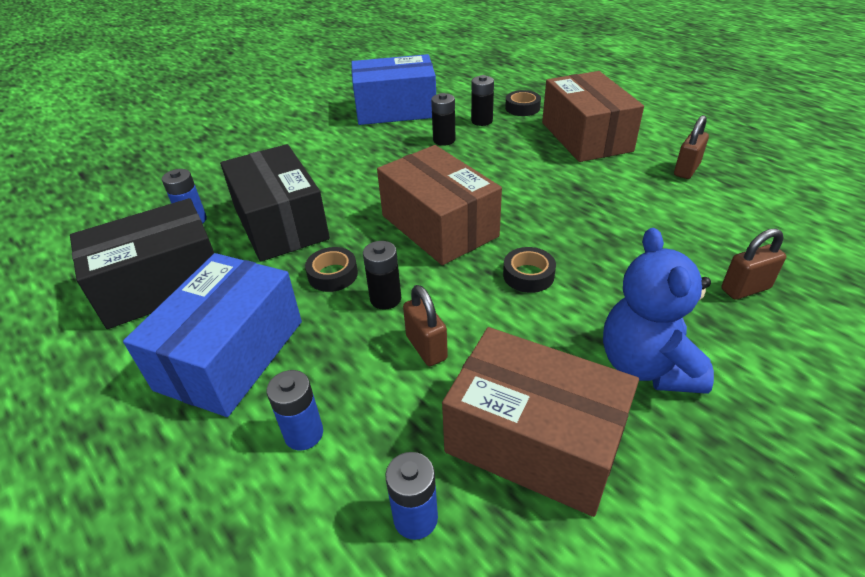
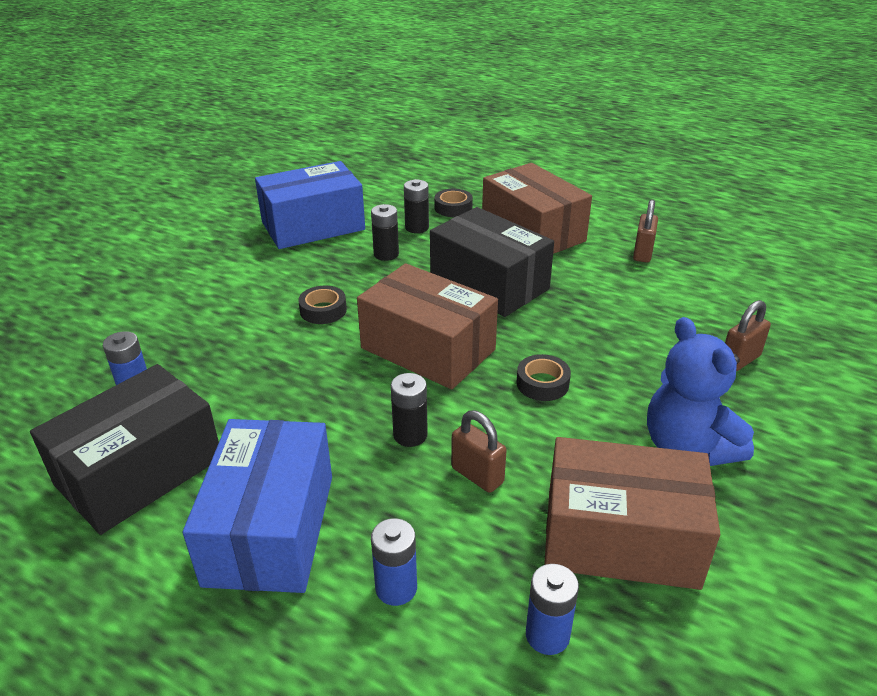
camera: 20 degrees left, 5 degrees down
black box [220,144,330,262] -> black box moved to [430,207,554,317]
black tape [305,247,358,292] -> black tape moved to [298,286,347,324]

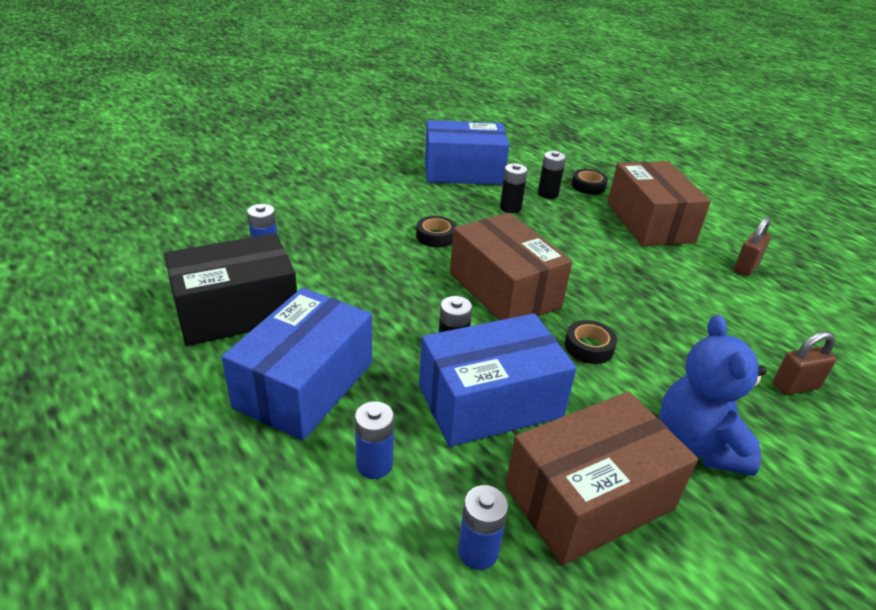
camera: 20 degrees right, 0 degrees up
black box [430,207,554,317] -> none
brown padlock [451,410,507,493] -> blue box [419,314,577,447]
brown box [544,437,720,590] -> brown box turned 60 degrees counterclockwise [505,391,698,565]

